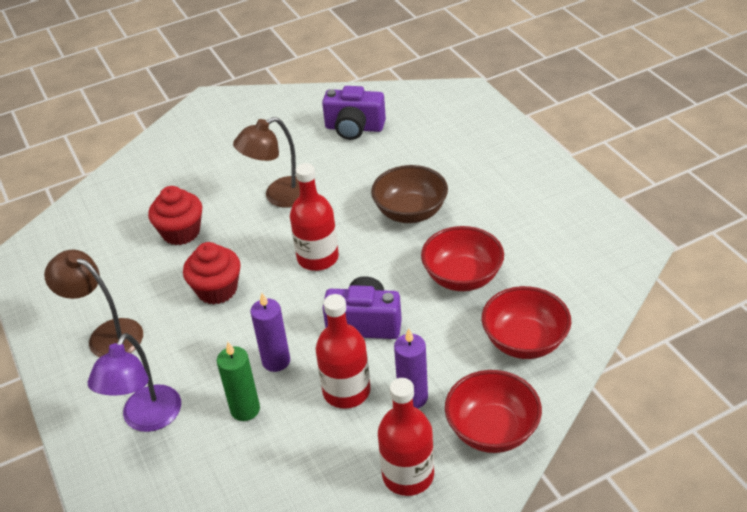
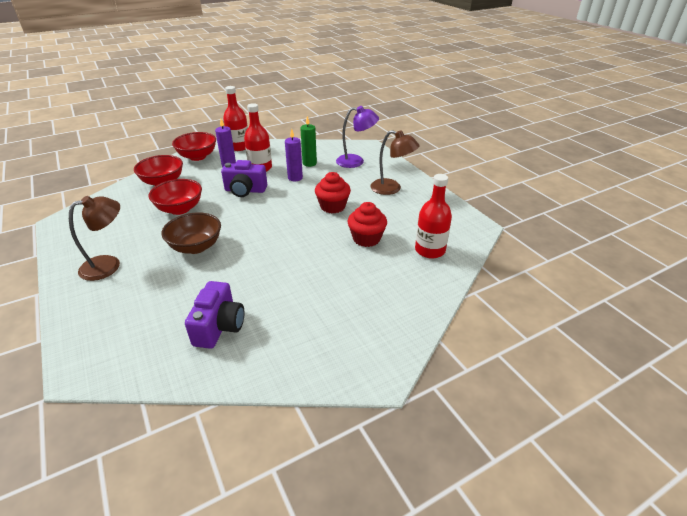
camera: 175 degrees right, 5 degrees down
purple lamp [87,333,181,432] -> purple lamp turned 75 degrees clockwise [336,106,379,168]
brown lamp [233,117,300,208] -> brown lamp moved to [69,196,120,281]
red bottle [290,163,339,271] -> red bottle moved to [415,174,452,259]
purple camera [322,86,386,140] -> purple camera turned 90 degrees clockwise [185,281,244,349]

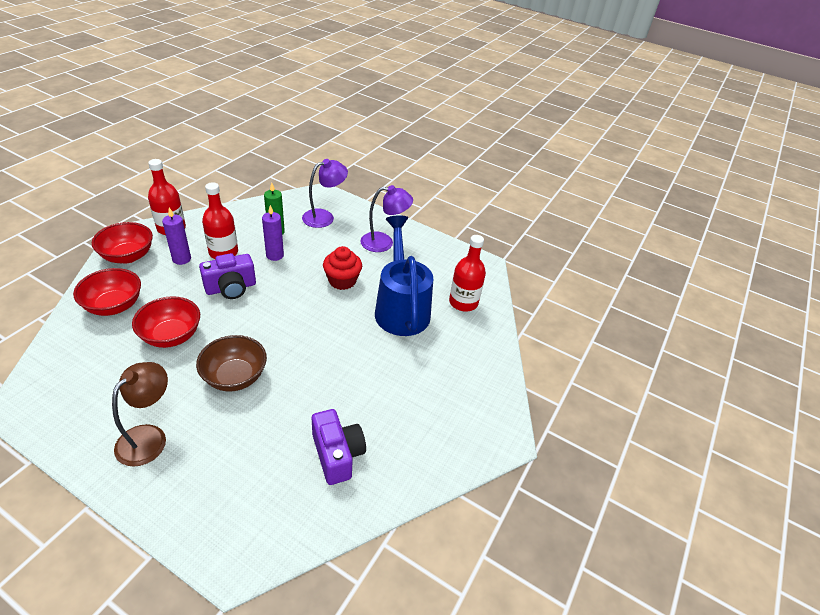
camera: 35 degrees left, 5 degrees up
red cupcake [348,202,387,247] -> blue watering can [375,215,433,336]
brown lamp [370,130,420,195] -> purple lamp [361,185,413,252]

